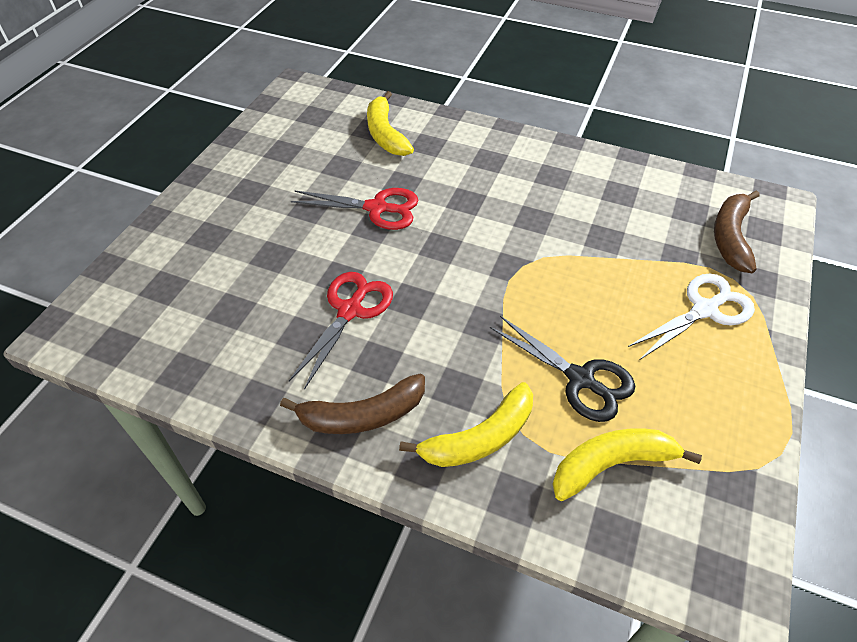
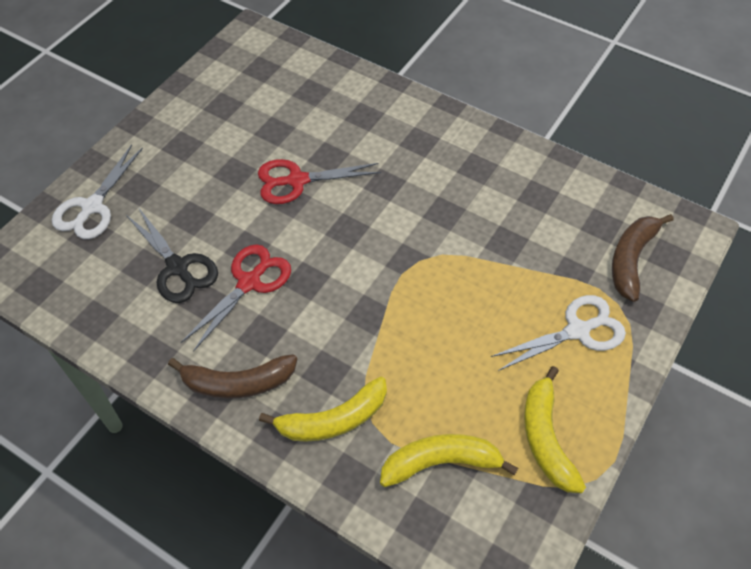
camera: 10 degrees right, 5 degrees up
red scissors [291,188,418,230] -> red scissors turned 150 degrees clockwise [258,159,381,204]
yellow banana [367,91,414,156] -> yellow banana moved to [524,366,586,493]
black scissors [490,316,635,422] -> black scissors moved to [126,207,218,303]
none -> white scissors [52,144,143,239]

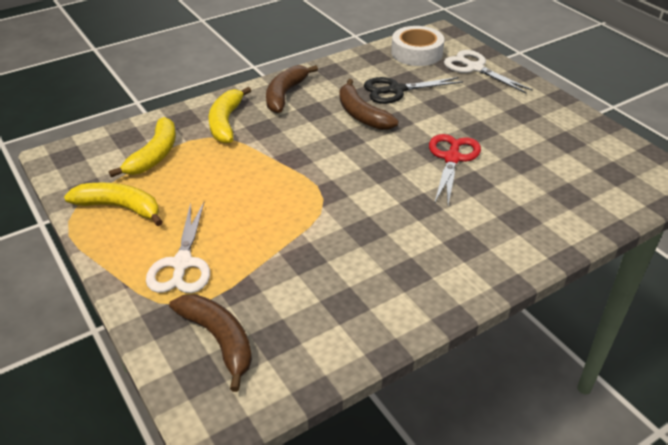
camera: 115 degrees right, 15 degrees down
red scissors [181,244,291,352] -> brown banana [339,79,399,130]
none -> white tape [391,26,444,66]

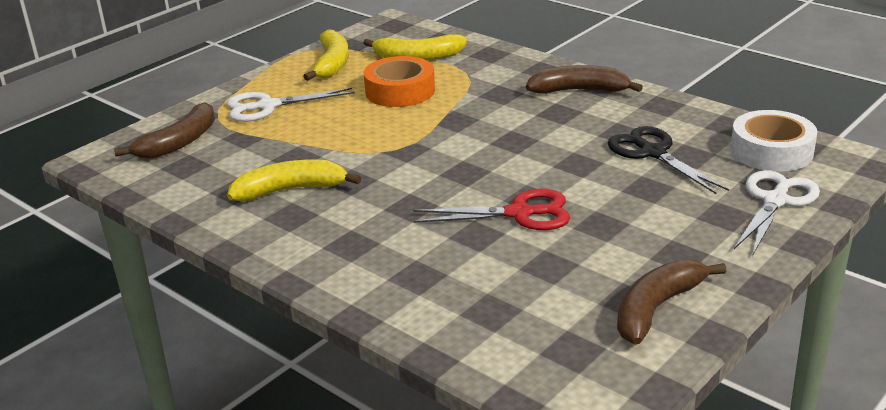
camera: 75 degrees right, 10 degrees down
yellow banana [208,87,251,144] -> yellow banana moved to [227,159,361,201]
brown banana [339,79,399,130] -> brown banana moved to [617,259,727,344]
none -> orange tape [363,56,435,107]

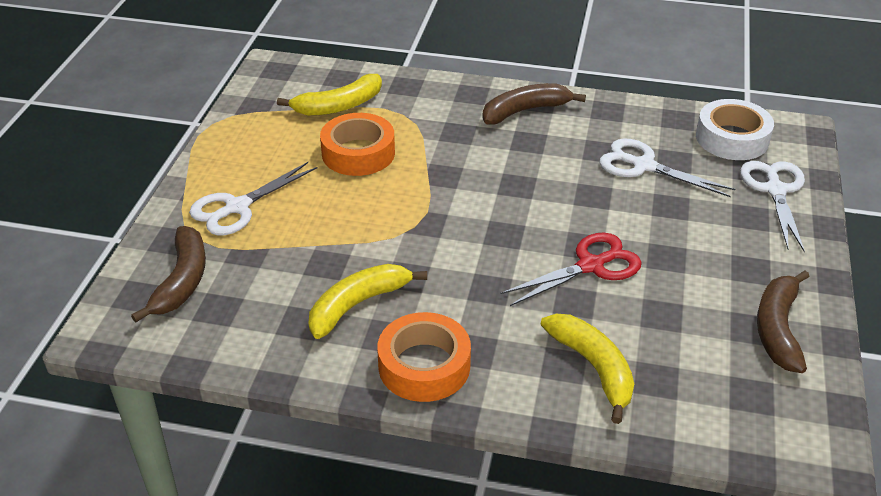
camera: 30 degrees left, 10 degrees up
yellow banana [303,30,349,81] -> yellow banana moved to [541,314,634,424]
black scissors [608,126,729,194] -> white scissors [599,138,735,197]
none -> orange tape [377,312,471,402]

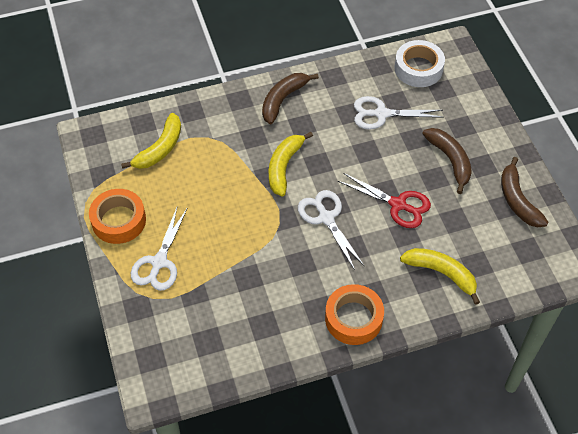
camera: 30 degrees left, 15 degrees up
brown banana [131,226,206,322] -> brown banana moved to [422,128,472,194]
yellow banana [309,264,427,339] -> yellow banana moved to [269,132,313,196]
orange tape [320,113,395,176] -> orange tape moved to [89,189,146,244]
red scissors [501,233,642,306] -> red scissors turned 90 degrees clockwise [338,173,431,228]
white scissors [740,161,805,252] -> white scissors moved to [298,190,365,270]

